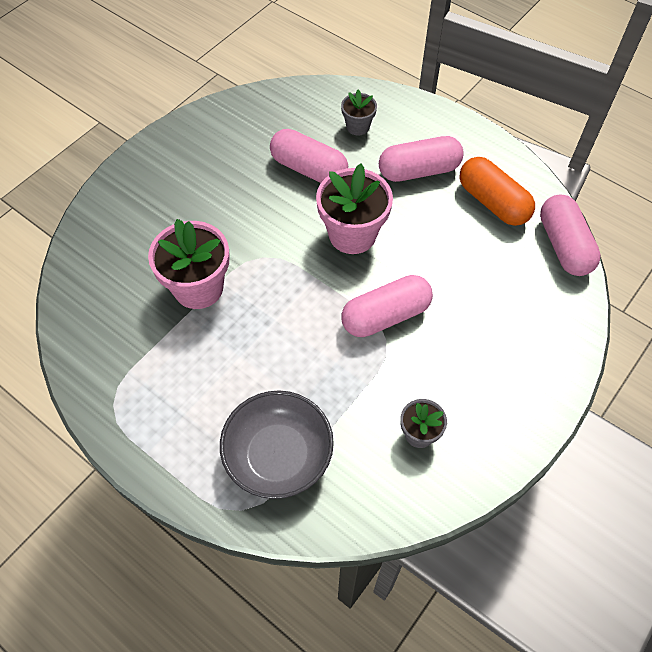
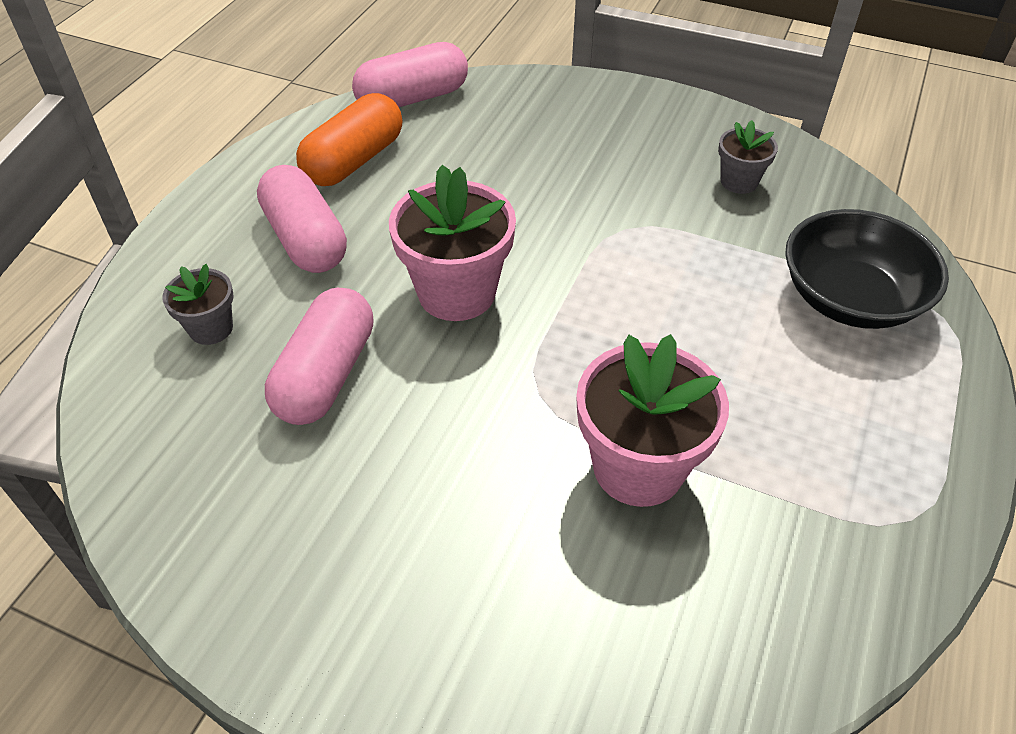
camera: 105 degrees left, 10 degrees down
grey bowl [220,390,334,499] -> black bowl [785,209,949,329]
pink capsule [342,275,433,337] -> none

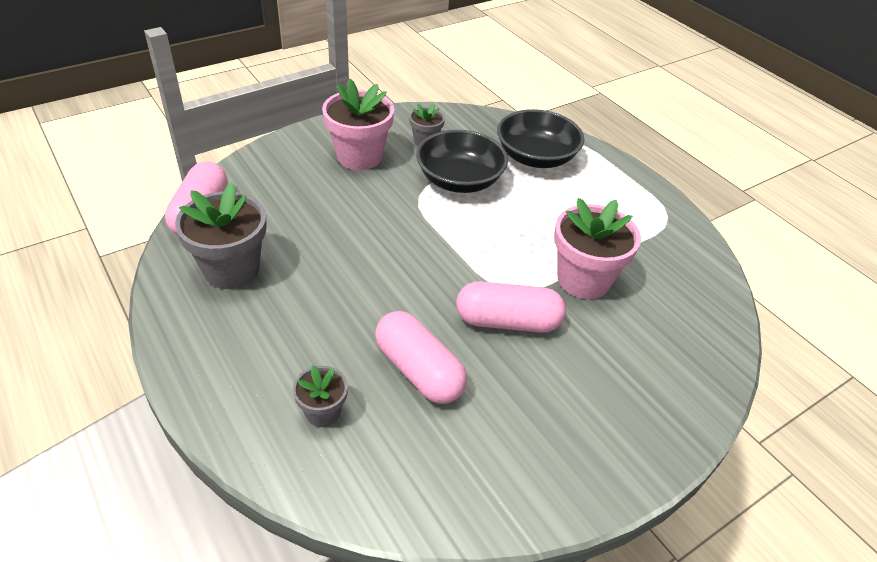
camera: 60 degrees left, 5 degrees down
pink capsule [257,165,347,273] -> pink capsule moved to [456,281,566,333]
orange capsule [296,93,402,186] -> grey flower pot [175,182,267,289]
pink flower pot [389,165,516,321] -> pink flower pot moved to [322,78,394,170]
none -> black bowl [416,130,508,193]

